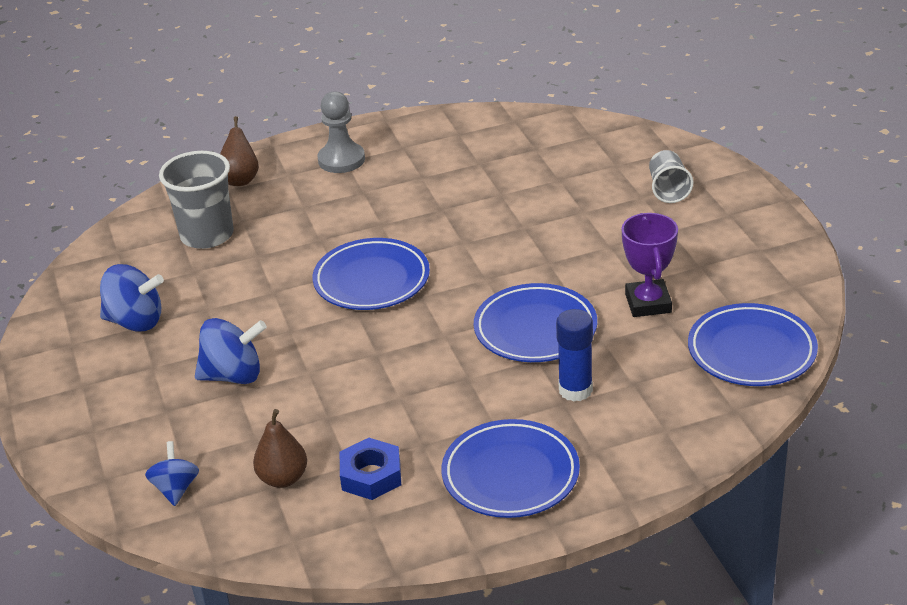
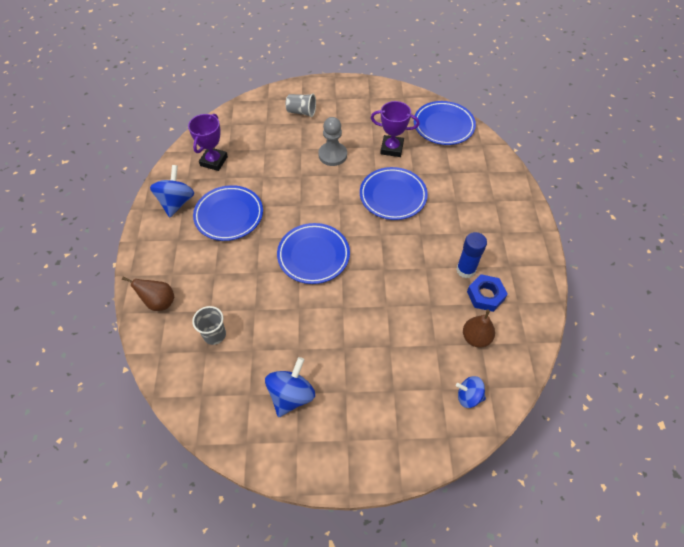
camera: 75 degrees left, 20 degrees up
grey cup [159,151,234,249] -> grey cup [192,306,226,345], size x0.60
blue spinning top [195,318,267,384] -> blue spinning top moved to [150,165,194,217]
grey pawn [318,91,365,173] -> grey pawn moved to [318,117,347,166]
blue plate [441,419,580,518] -> blue plate moved to [193,185,263,241]
blue glue stick [556,309,593,402] -> blue glue stick moved to [456,232,487,278]
none -> purple trophy [188,114,228,171]

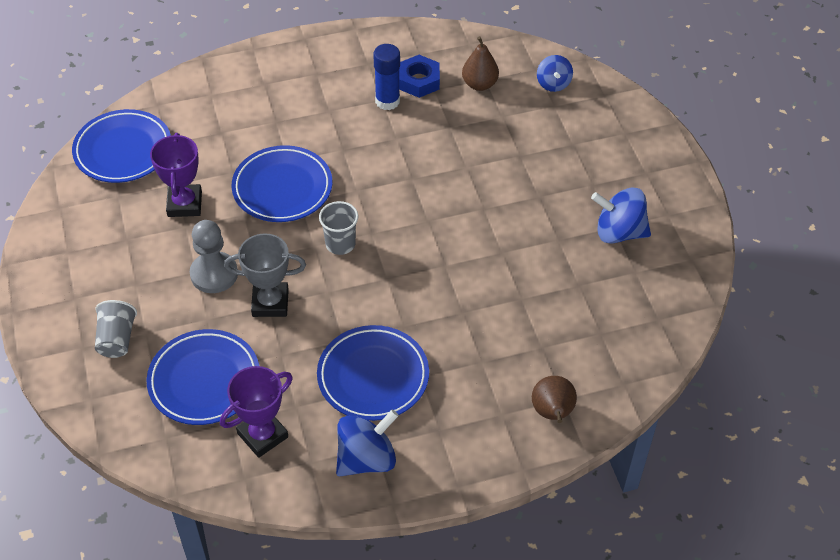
camera: 105 degrees left, 5 degrees down
blue spinning top [150,165,194,217] -> blue spinning top turned 150 degrees clockwise [336,410,399,477]
purple trophy [188,114,228,171] -> purple trophy turned 45 degrees counterclockwise [220,366,293,458]
grey cup [192,306,226,345] -> grey cup moved to [319,201,358,255]
blue plate [277,223,350,284] -> blue plate moved to [146,329,259,425]
none -> grey trophy [224,233,306,317]

